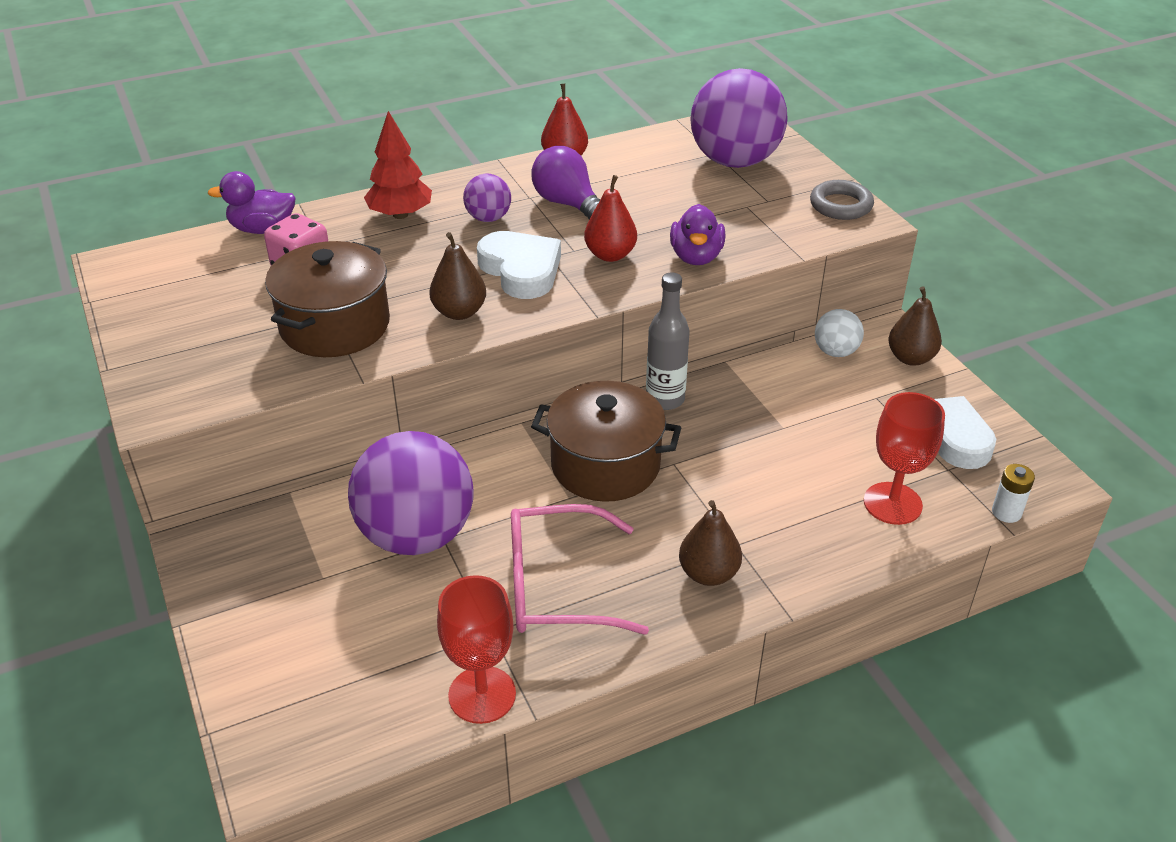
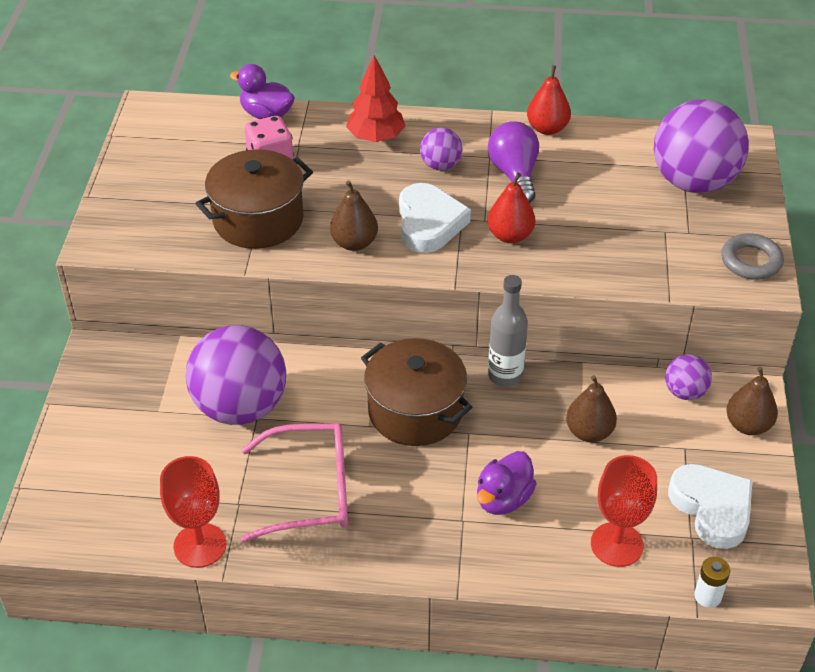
camera: 30 degrees right, 5 degrees up
pink glasses [511,504,649,635] -> pink glasses turned 150 degrees clockwise [241,423,348,542]
purple duck [670,204,725,265] -> purple duck moved to [477,451,537,515]
brown pear [679,500,742,586] -> brown pear moved to [566,375,617,442]
white ball [815,309,864,357] -> purple ball [665,354,712,400]

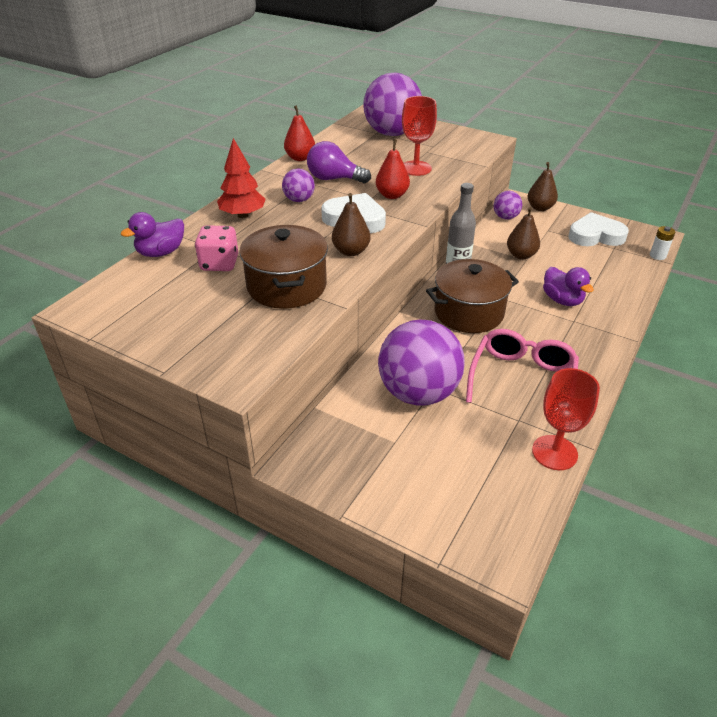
camera: 65 degrees left, 5 degrees down
red goblet [591,455,657,567] -> red goblet moved to [402,96,437,176]
grey ring [721,233,784,280] -> none

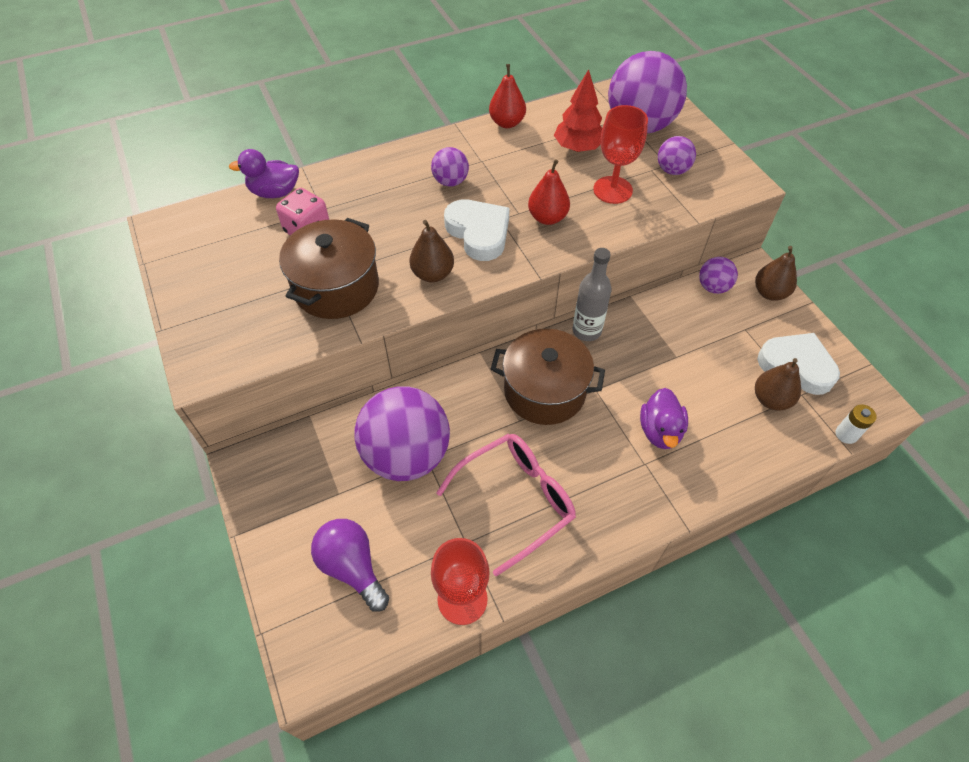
camera: 35 degrees right, 15 degrees up
red tree [217,138,266,218] -> red tree moved to [554,69,602,152]
purple light bulb [307,141,371,184] -> purple light bulb moved to [311,519,389,612]
brown pear [507,207,540,259] -> brown pear moved to [755,358,801,410]
none -> purple ball [658,136,696,175]

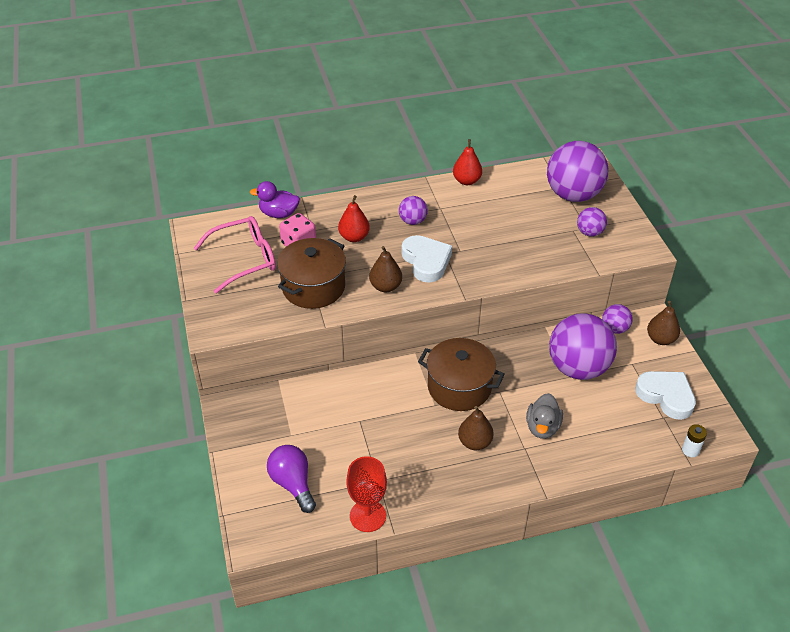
camera: 10 degrees right, 10 degrees down
purple ball [354,386,450,481] -> purple ball moved to [549,313,617,380]
pink glasses [436,434,576,577] -> pink glasses moved to [194,216,276,294]
red pear [528,159,570,225] -> red pear moved to [338,195,370,242]
red tree [554,69,602,152] -> none
grey bottle [573,248,611,341] -> none
red goblet [593,105,648,204] -> none
purple duck [640,388,688,449] -> grey duck [526,393,563,439]
brown pear [755,358,801,410] -> brown pear moved to [458,406,494,450]

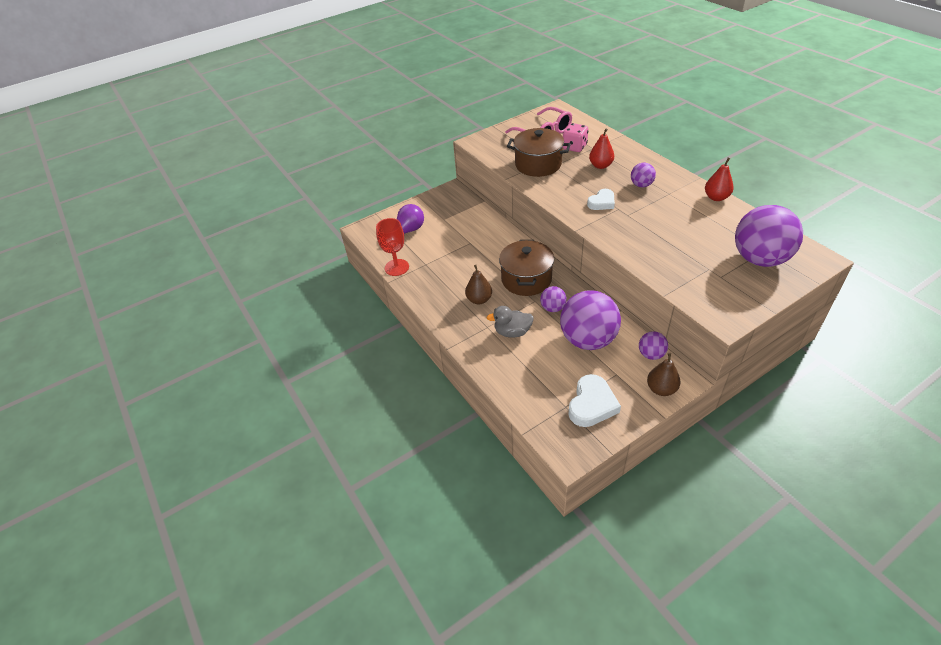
camera: 75 degrees right, 0 degrees up
purple duck [250,181,300,218] -> none
brown pear [369,246,402,292] -> none
white heart [402,235,452,283] -> white heart [587,189,615,210], size x0.65
purple ball [577,207,607,237] -> purple ball moved to [540,286,567,312]
white battery [682,424,707,457] -> none

